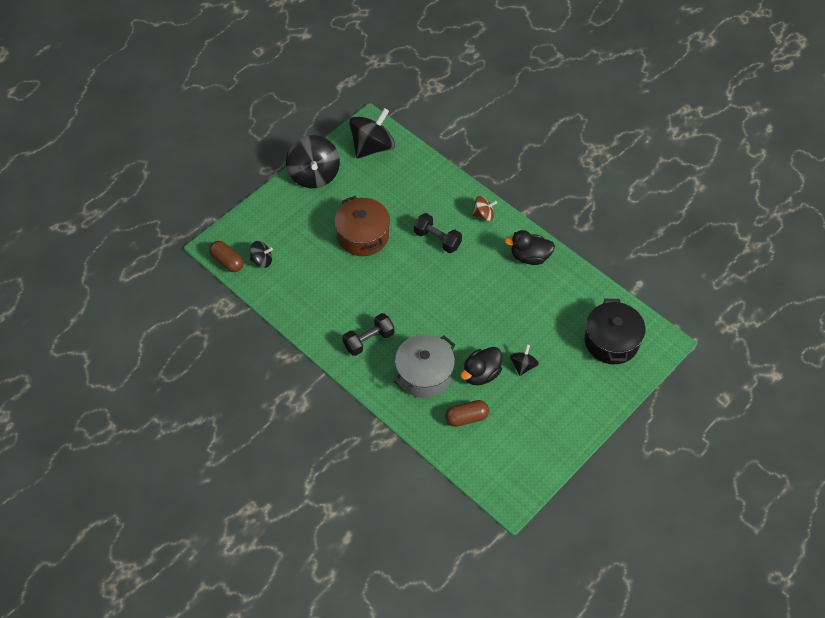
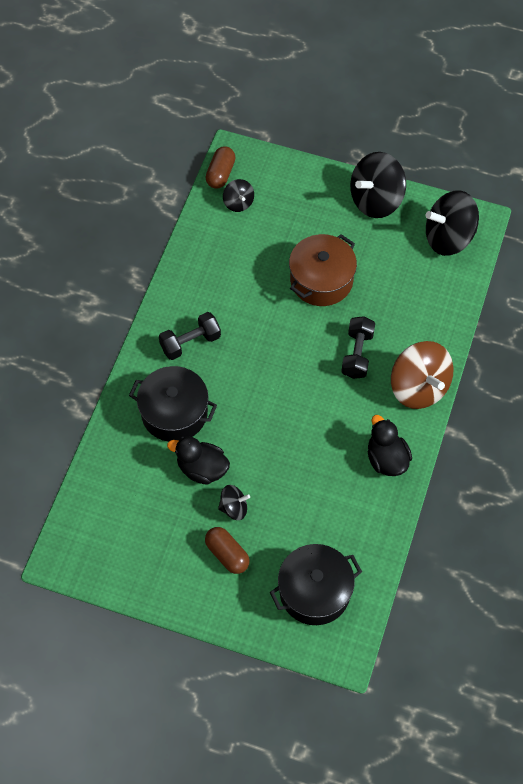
camera: 65 degrees right, 5 degrees up
black dumbbell [343,313,394,356] -> black dumbbell turned 60 degrees counterclockwise [159,312,221,360]
black spinning top [349,108,395,158] -> black spinning top turned 150 degrees clockwise [426,190,479,256]
grey pot [394,334,455,398] -> black pot [129,366,217,442]
brown capsule [445,400,489,427] -> brown capsule moved to [205,527,250,574]
brown spinning top [472,196,497,221] -> brown spinning top [391,341,453,409], size x1.97

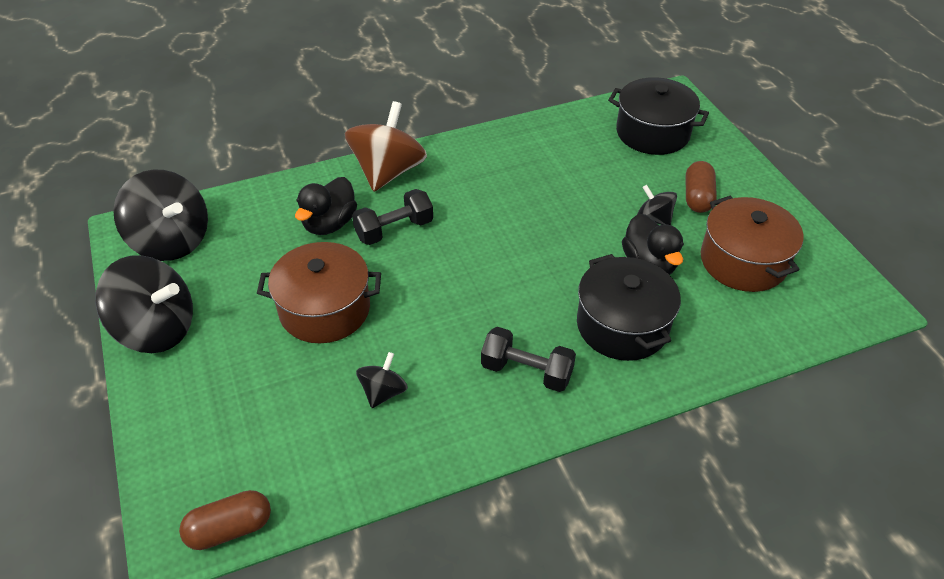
camera: 130 degrees left, 15 degrees down
black spinning top [223,179,254,212] -> black spinning top moved to [356,352,408,408]
black duck [368,415,412,476] -> black duck moved to [295,177,357,235]
none -> brown pot [701,196,804,292]

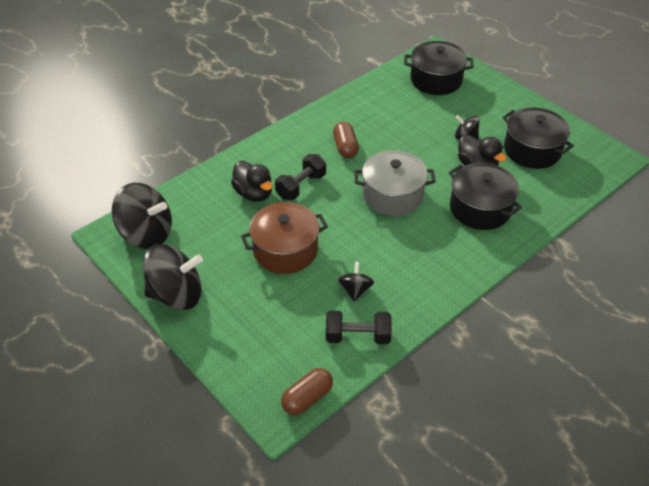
camera: 20 degrees left, 0 degrees up
black duck [295,177,357,235] -> black duck turned 45 degrees counterclockwise [231,161,272,202]
brown spinning top [345,101,427,192] -> none
black dumbbell [481,327,576,392] -> black dumbbell moved to [326,311,392,344]
brown capsule [686,161,717,213] -> brown capsule moved to [333,122,359,158]
brown pot [701,196,804,292] -> black pot [502,107,574,169]
none -> grey pot [354,150,436,216]

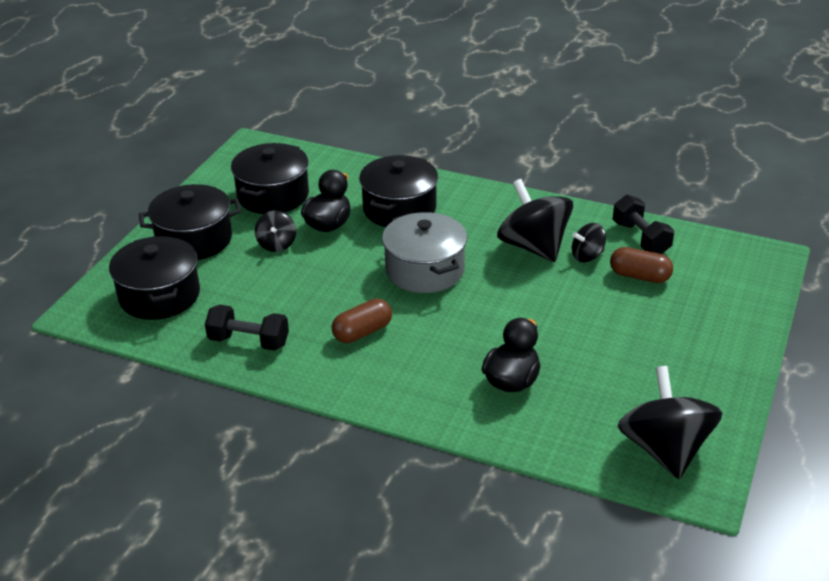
camera: 115 degrees left, 10 degrees down
black spinning top [143,244,203,310] -> black spinning top moved to [497,179,573,262]
brown pot [241,202,328,274] -> none
black dumbbell [275,154,326,200] -> black dumbbell moved to [205,305,289,351]
brown capsule [281,368,333,415] -> brown capsule moved to [610,247,673,283]
none -> black pot [139,184,241,260]

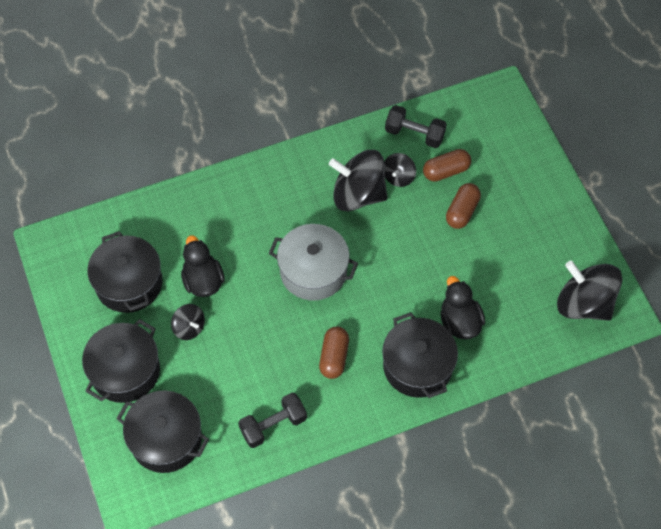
camera: 45 degrees left, 25 degrees up
black pot [359,155,438,227] -> black pot moved to [382,312,458,398]
none -> brown capsule [446,183,481,229]

